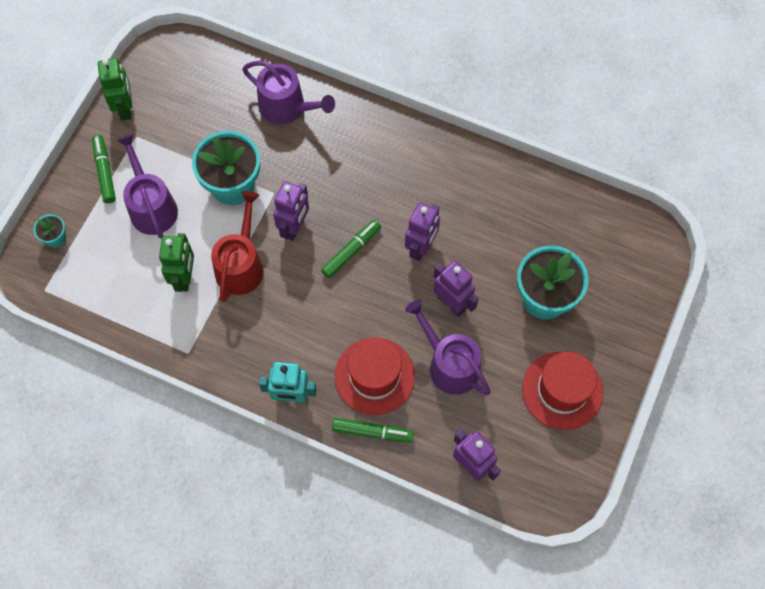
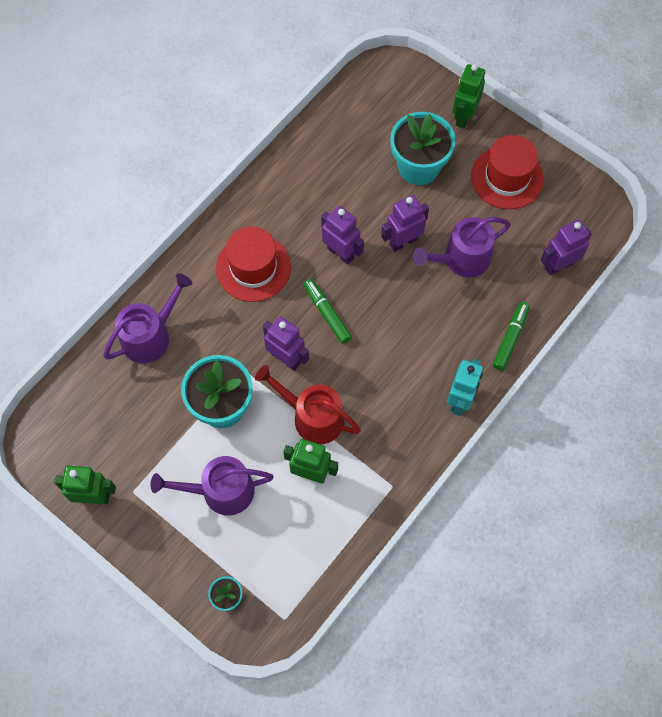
camera: 75 degrees left, 0 degrees up
green marker [92,135,116,203] -> none
red hat [335,337,415,415] -> red hat moved to [216,226,291,302]
none -> green robot [452,64,485,129]

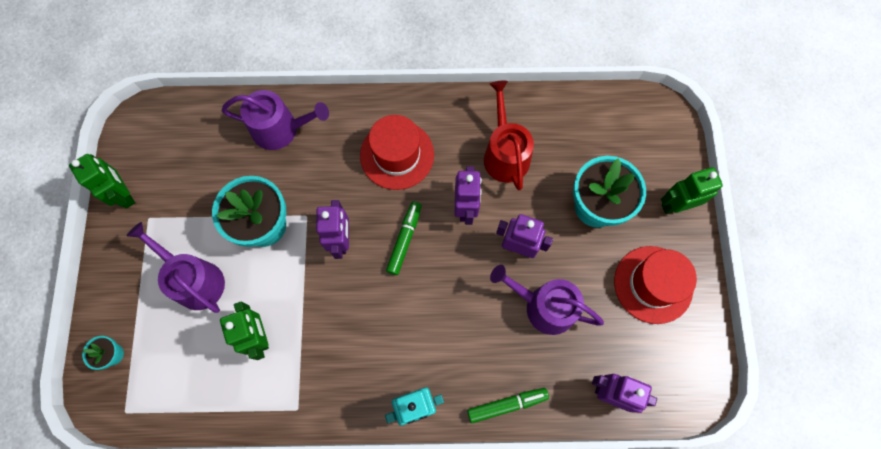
camera: 50 degrees right, 5 degrees up
red watering can [255,365,361,444] -> red watering can moved to [484,80,534,190]

